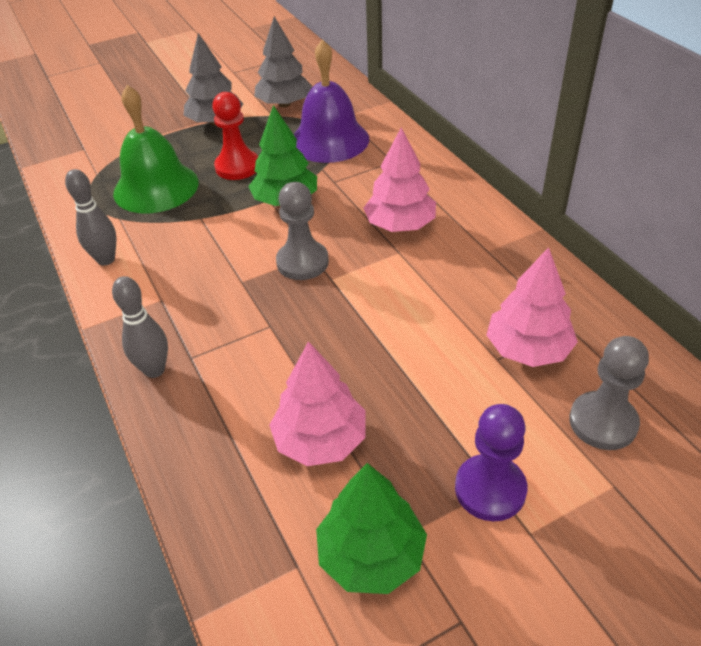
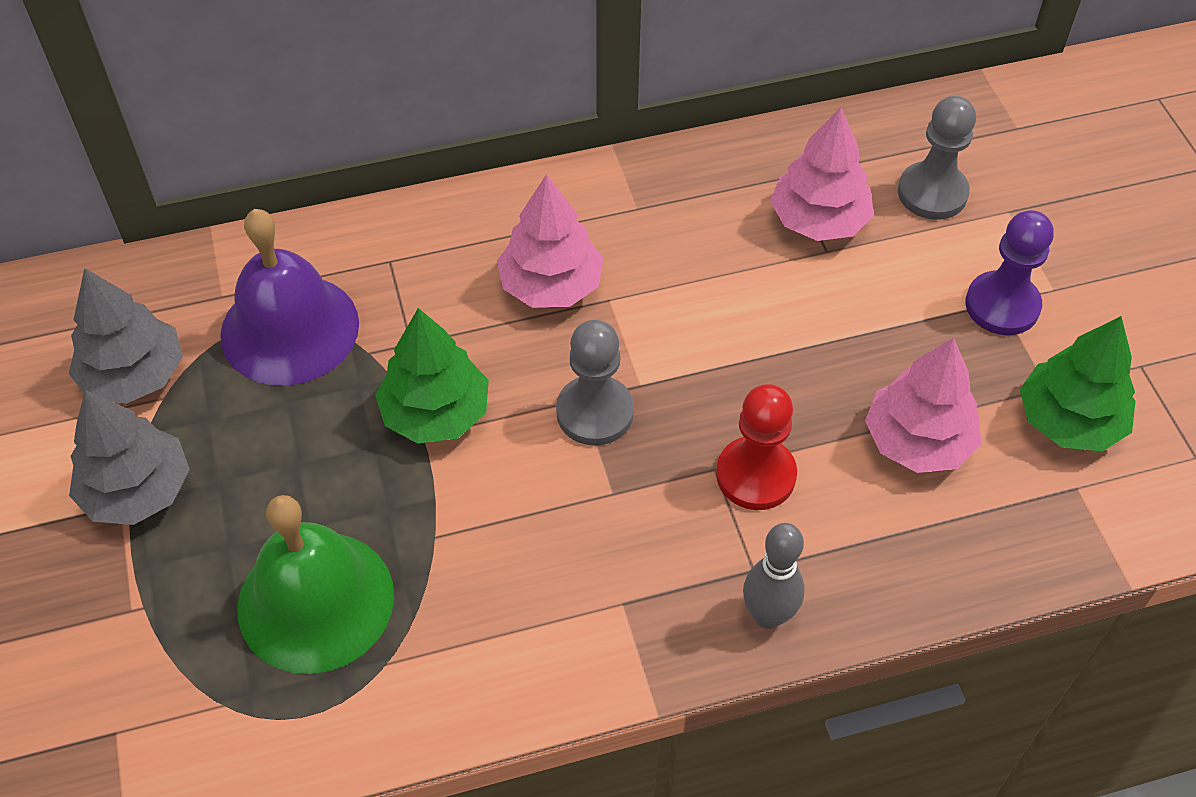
camera: 80 degrees left, 10 degrees up
grey bowling pin [65,169,116,266] -> none
red pawn [212,92,258,180] -> red pawn moved to [716,384,797,510]

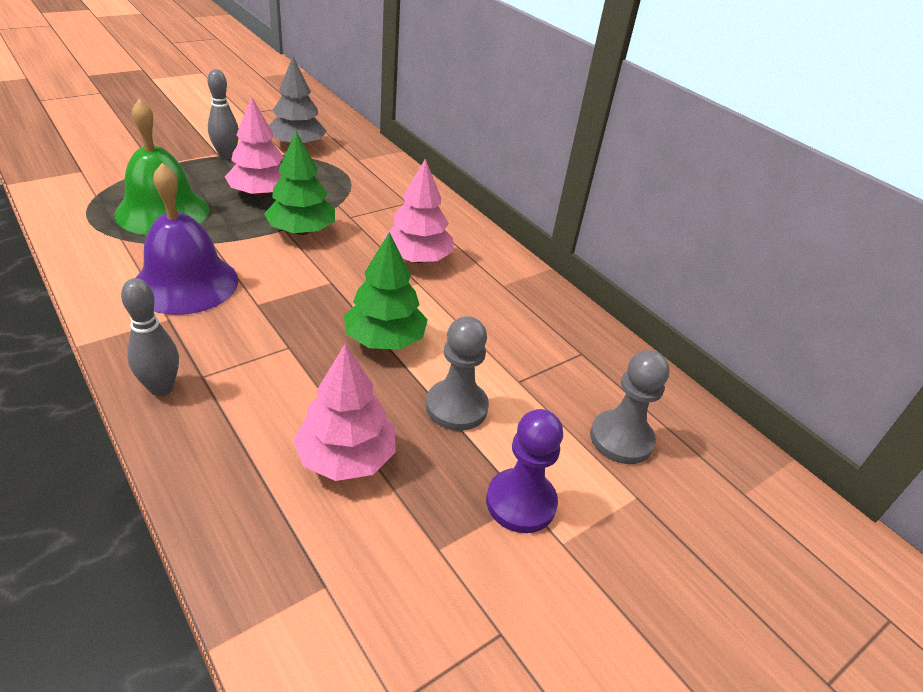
camera: 65 degrees right, 15 degrees down
grey tree [69,390,190,525] -> grey bowling pin [207,69,239,159]
purple bell [220,209,359,386] -> purple bell moved to [136,163,238,315]
grey pawn [556,320,634,445] -> grey pawn moved to [426,316,489,431]
red pawn [716,384,797,510] -> none
pink tree [770,107,874,241] -> pink tree moved to [225,96,284,197]
green tree [1020,316,1136,452] -> green tree moved to [344,232,428,350]

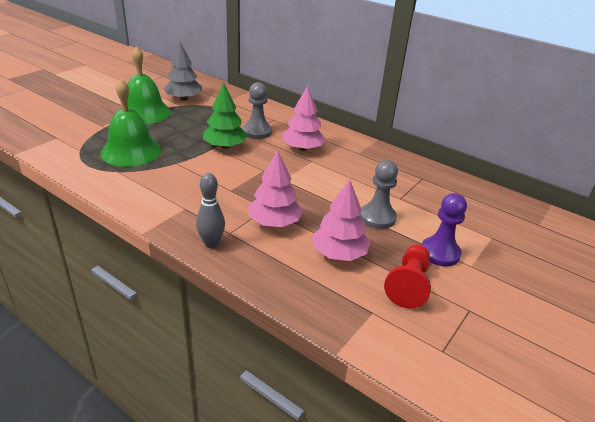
camera: 15 degrees left, 5 degrees down
purple bell [136,163,238,315] -> none
grey bowling pin [207,69,239,159] -> green bell [120,46,171,124]
pink tree [225,96,284,197] -> pink tree moved to [248,150,303,227]
green tree [344,232,428,350] -> none
grey pawn [590,350,670,464] -> grey pawn moved to [243,82,272,139]
none -> red pawn [384,244,431,309]

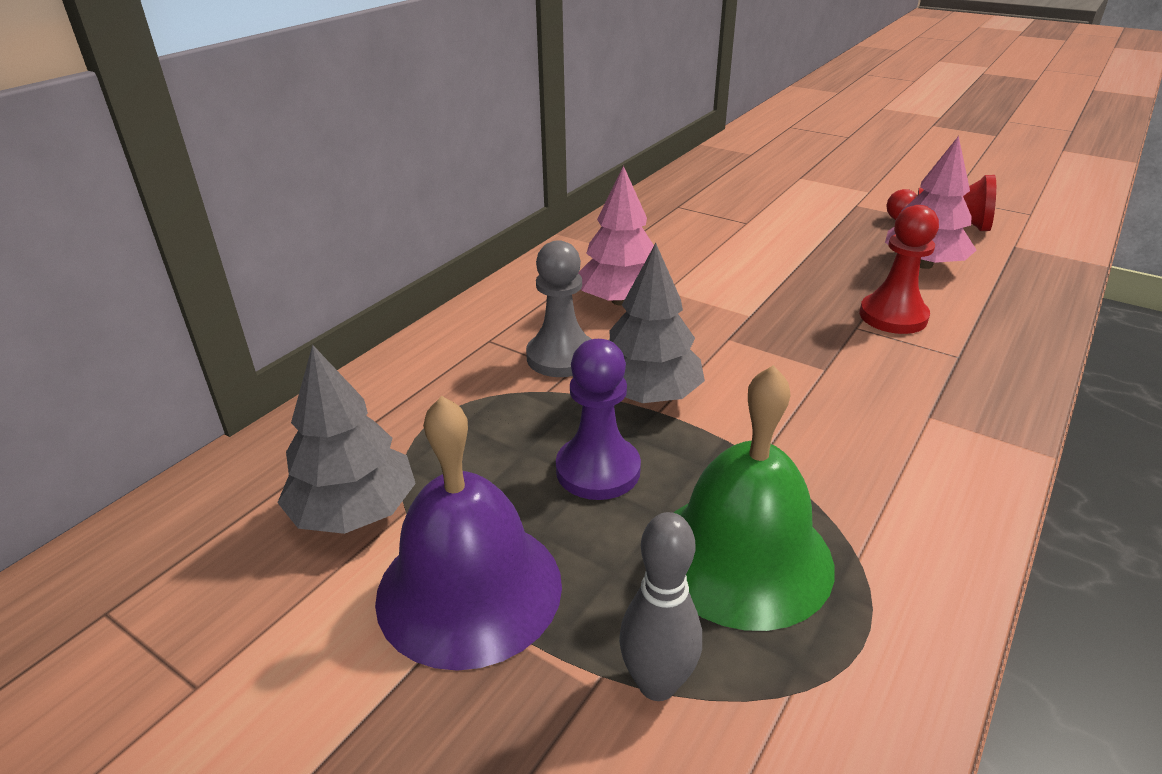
camera: 90 degrees left, 0 degrees up
green bell [120,46,171,124] -> purple bell [375,396,562,671]
grey bowling pin [196,173,225,248] -> grey bowling pin moved to [619,512,702,701]
green tree [203,82,248,149] -> grey tree [610,243,705,403]
pink tree [248,150,303,227] -> red pawn [860,205,939,334]
grey pawn [360,160,398,229] -> none
purple pawn [422,193,467,266] -> purple pawn moved to [556,339,641,500]

